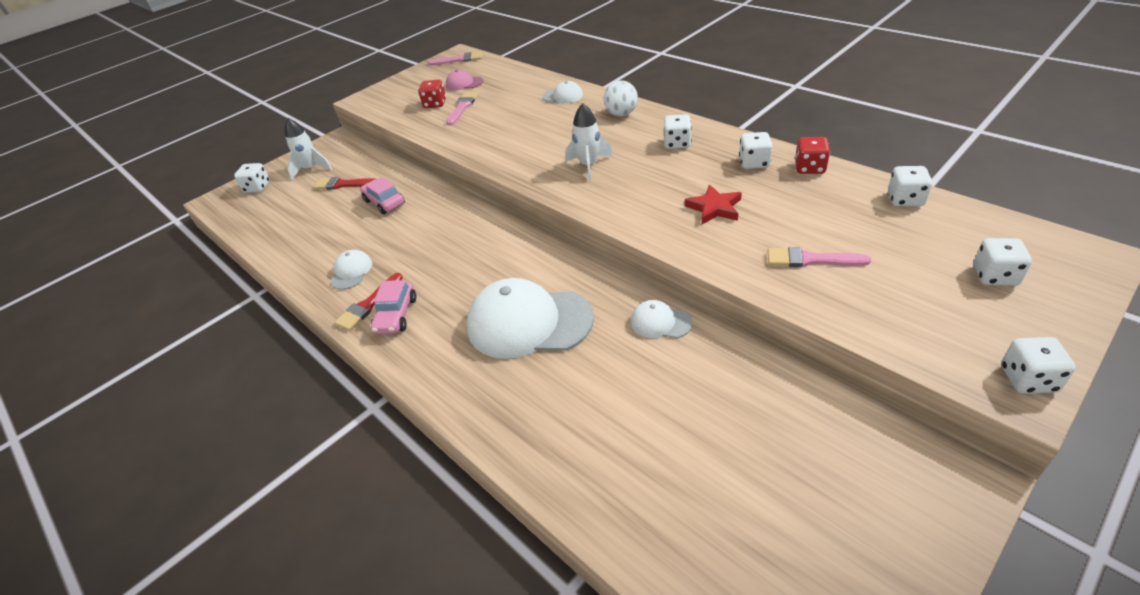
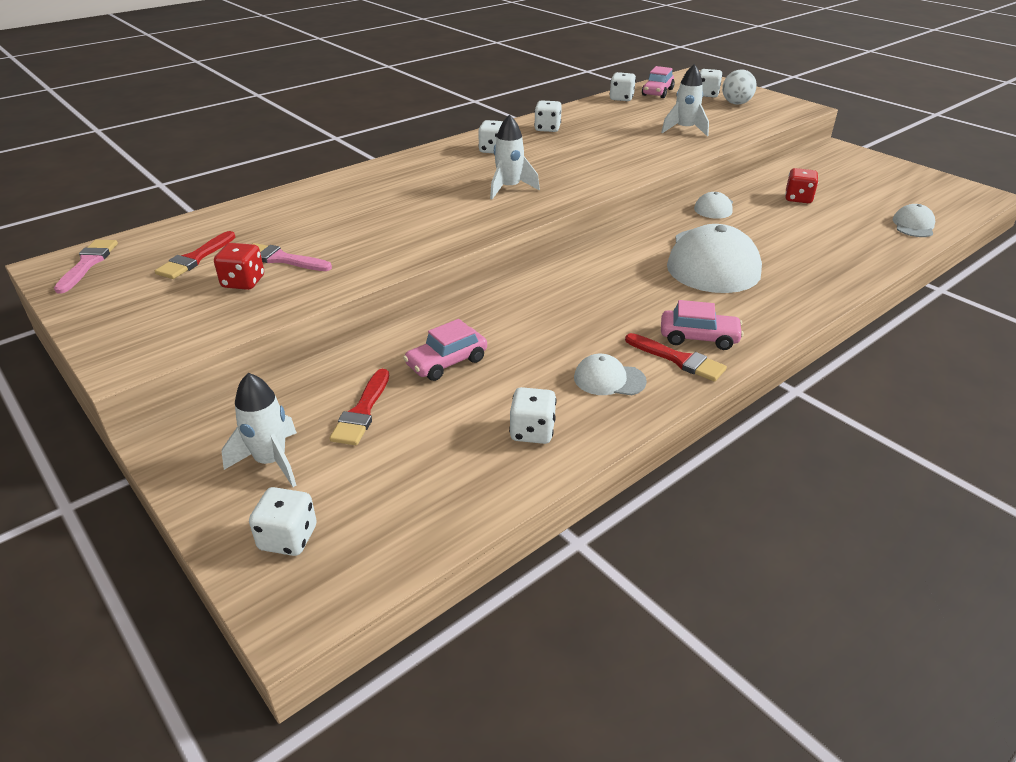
camera: 90 degrees left, 5 degrees down
pink cap [446,70,483,90] -> red brush [155,231,236,279]
white cap [542,81,583,103] -> white cap moved to [893,204,935,237]
white ball [604,80,638,116] -> white ball moved to [722,69,757,105]
red star [685,185,742,224] -> none
pink brush [768,247,871,267] -> white rocket [661,64,709,136]
red dice [795,137,830,174] -> red dice moved to [785,168,818,203]
white dice [1001,337,1076,394] -> white dice moved to [509,387,556,444]
none -> pink car [642,66,675,98]

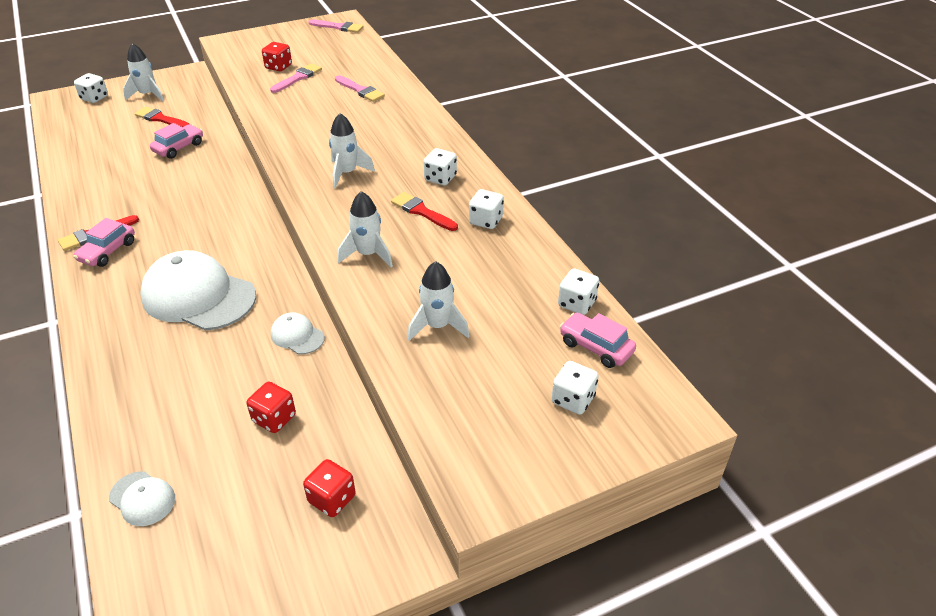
camera: 105 degrees right, 5 degrees up
red brush [155,231,236,279] -> red brush moved to [391,192,458,231]
pink car [403,319,487,381] -> pink car turned 60 degrees clockwise [150,123,203,159]
white dice [509,387,556,444] -> none
white cap [574,354,647,395] -> none
white ball [722,69,757,105] -> none
none -> red dice [303,459,356,517]
none -> pink brush [335,75,385,102]
none -> white rocket [338,191,393,267]

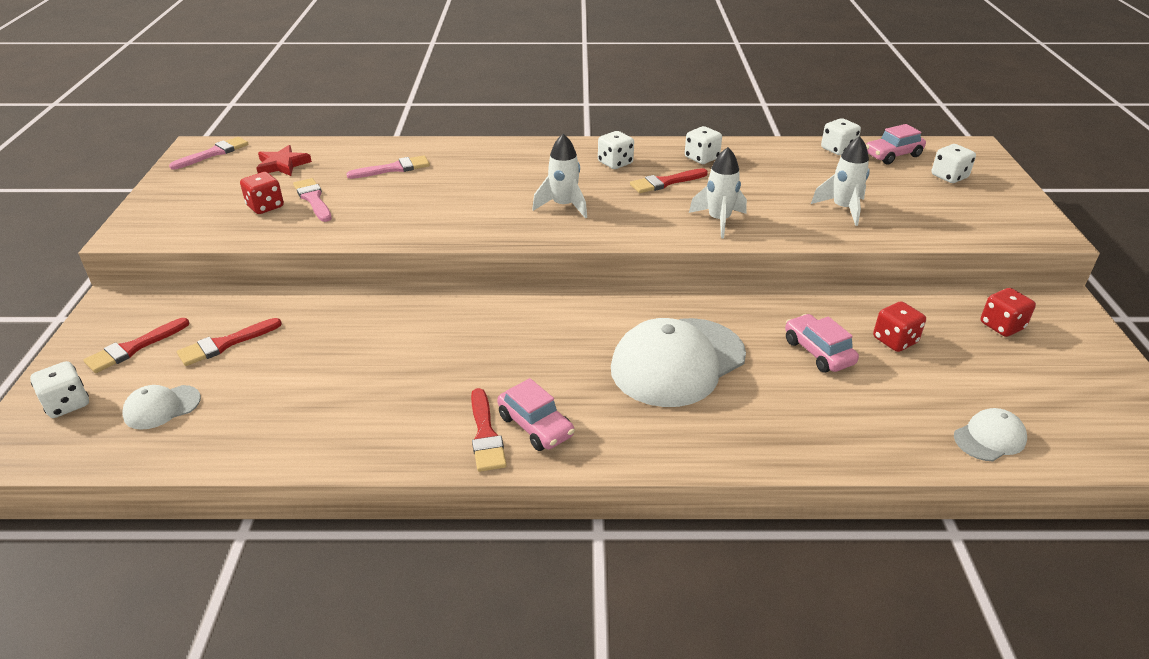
camera: 65 degrees left, 5 degrees down
white rocket [123,43,164,102] -> red brush [83,318,189,373]
pink car [150,123,203,159] -> pink car moved to [785,314,859,373]
white cap [271,312,325,354] -> white cap moved to [122,385,201,430]
none -> red star [256,145,312,176]

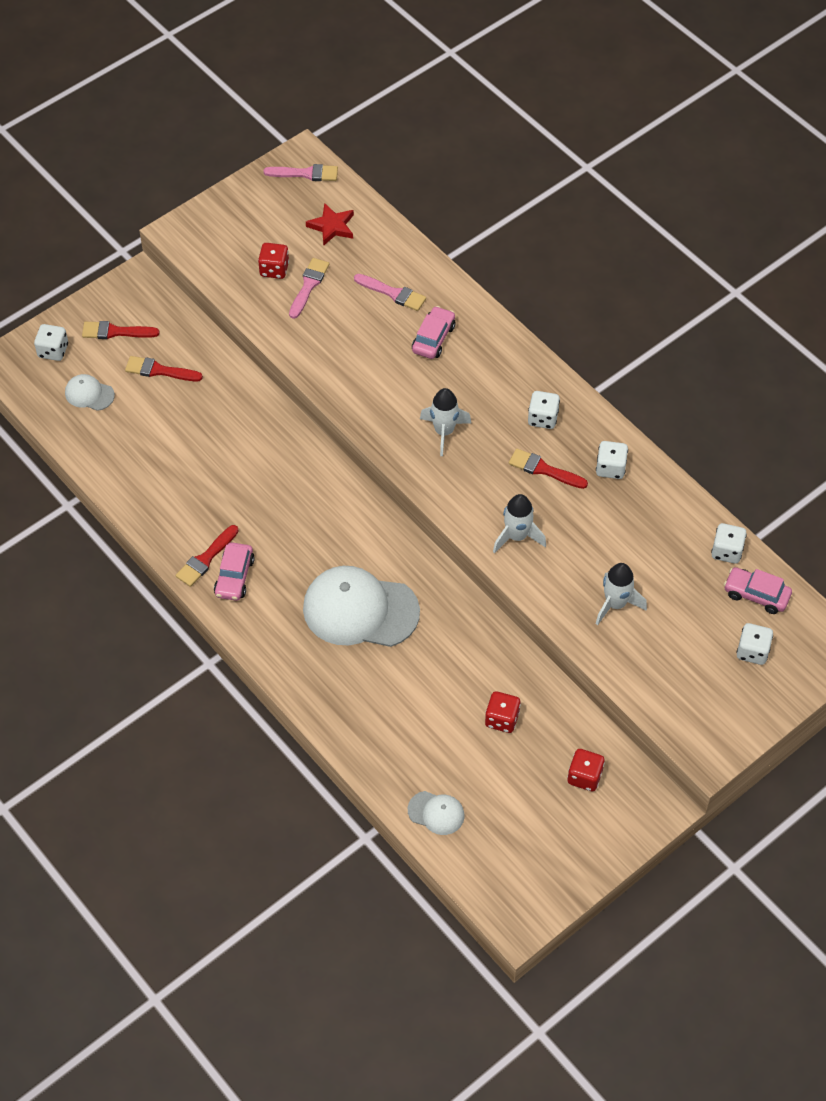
camera: 50 degrees right, 20 degrees up
pink car [785,314,859,373] -> pink car moved to [412,306,455,359]

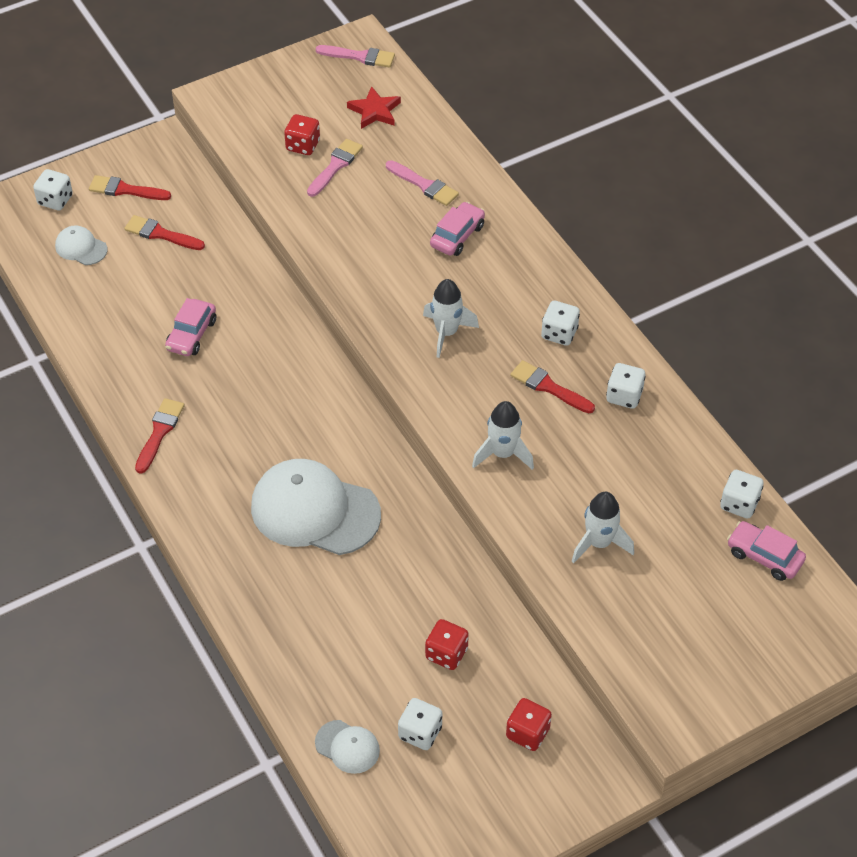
camera: 10 degrees right, 5 degrees down
red brush [176,525,239,587] -> red brush turned 150 degrees clockwise [135,398,185,474]
pink car [214,542,255,601] -> pink car moved to [165,298,216,356]
white dice [737,623,773,665] -> white dice moved to [398,698,442,750]

